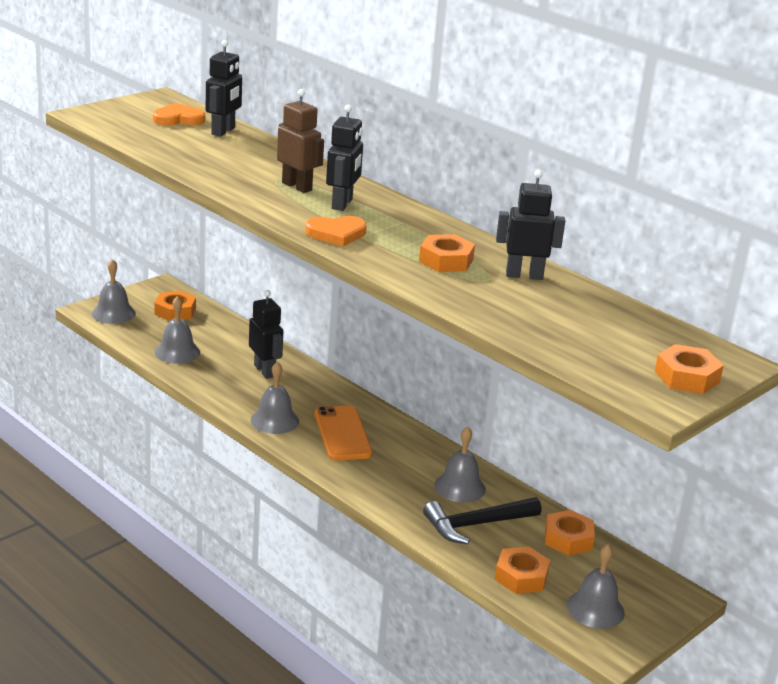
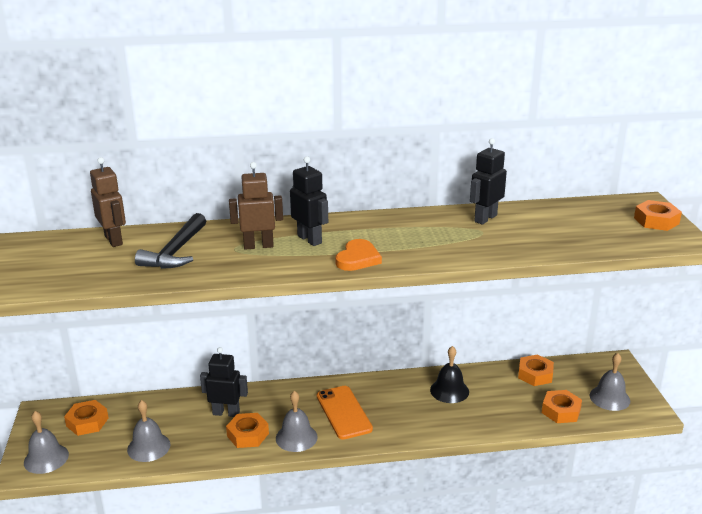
camera: 50 degrees left, 0 degrees up
orange heart [153,103,205,126] -> none
black robot [206,40,242,137] -> brown robot [90,157,126,247]
orange phone [315,406,373,461] -> orange phone turned 45 degrees clockwise [317,386,373,440]
orange nut [419,234,475,272] -> orange nut moved to [226,413,269,448]
black hammer [423,497,541,544] -> black hammer moved to [135,213,206,269]
grey bell [434,426,486,503] -> black bell [430,346,469,403]

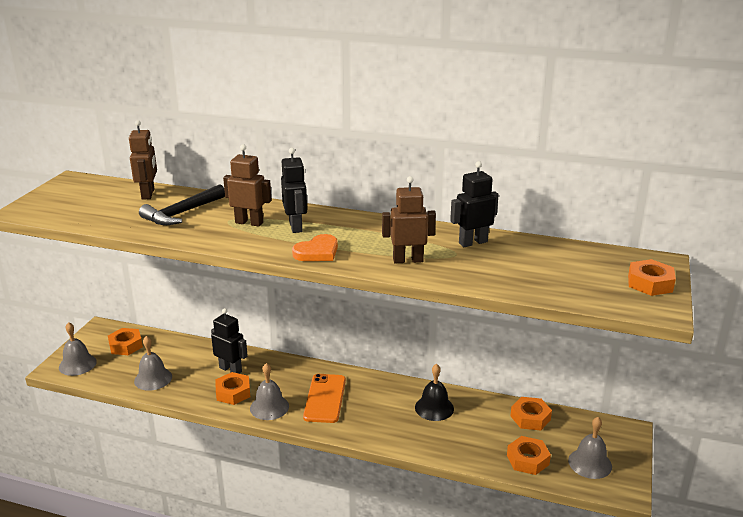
camera: 25 degrees right, 0 degrees up
none -> brown robot [382,176,436,263]

